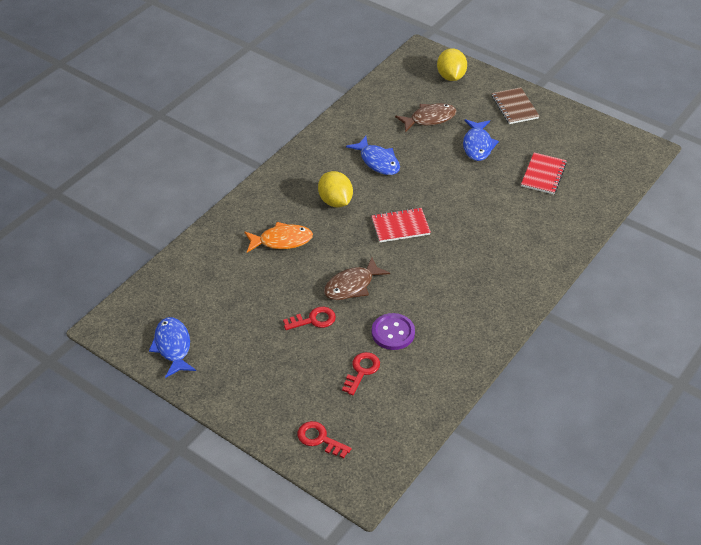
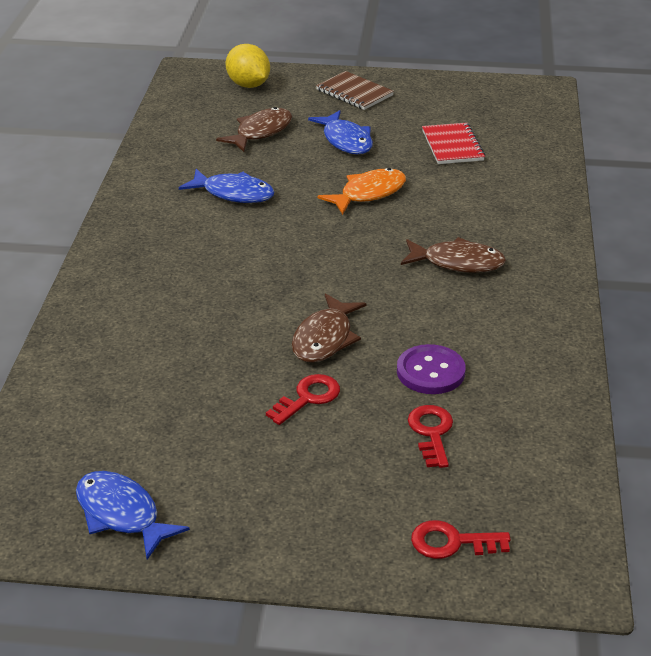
camera: 30 degrees left, 10 degrees down
orange fish [244,222,313,253] -> orange fish moved to [318,168,406,215]
yellow lemon [318,171,353,207] -> none
red notebook [371,207,431,242] -> none
none -> brown fish [401,237,506,273]

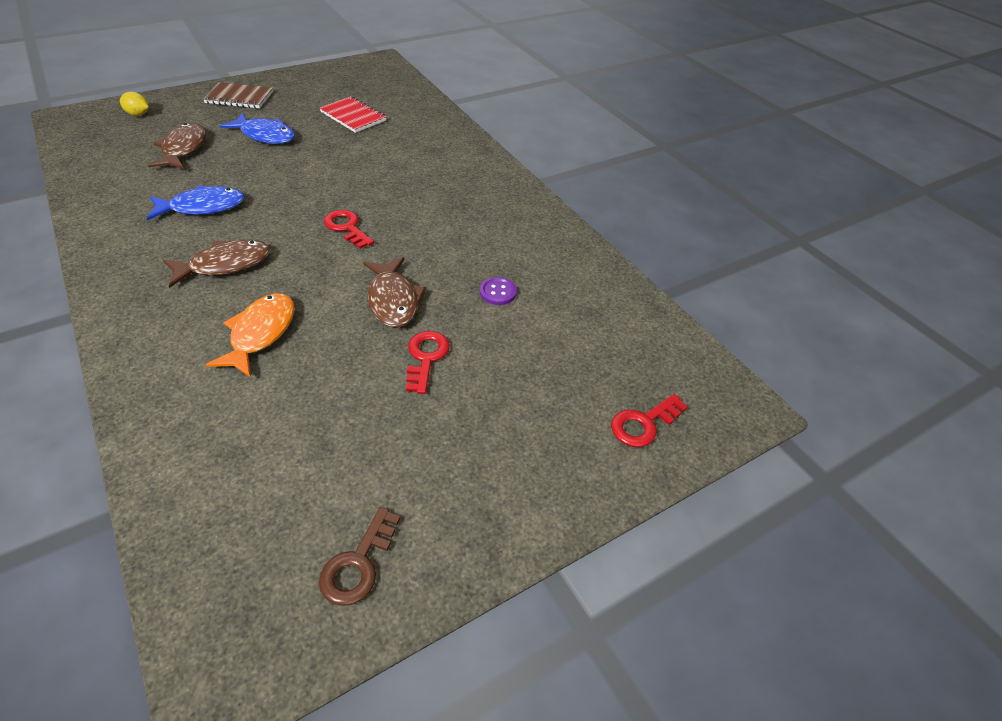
camera: 40 degrees left, 10 degrees up
blue fish [76,471,190,559] -> brown key [319,507,401,606]
yellow lemon [225,44,270,88] -> yellow lemon [120,92,149,116], size x0.57
orange fish [318,168,406,215] -> orange fish moved to [206,293,295,378]
purple button [397,344,465,394] -> purple button [480,277,517,305], size x0.62
brown fish [401,237,506,273] -> brown fish moved to [163,239,270,288]
red key [408,405,453,468] -> red key moved to [324,210,374,249]

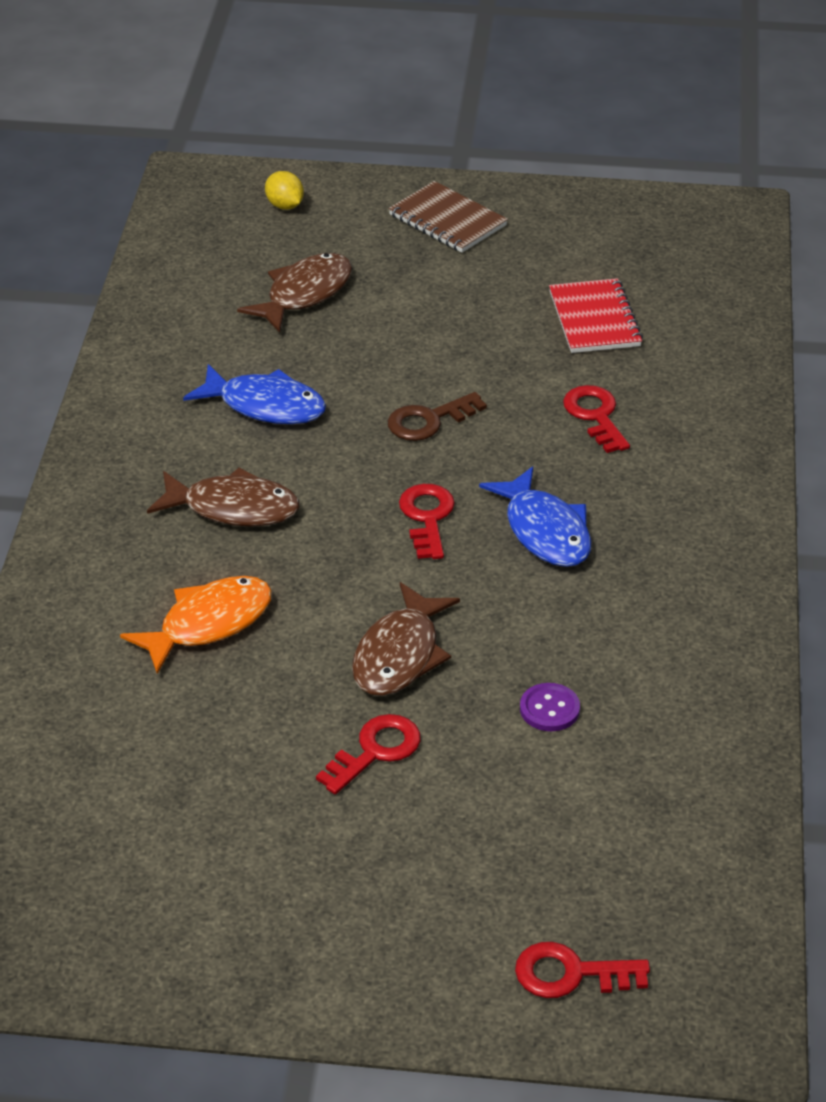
camera: 40 degrees right, 5 degrees down
blue fish [220,113,295,144] -> blue fish moved to [479,466,591,567]
brown key [319,507,401,606] -> brown key moved to [388,392,487,441]
none -> red key [563,385,630,453]

